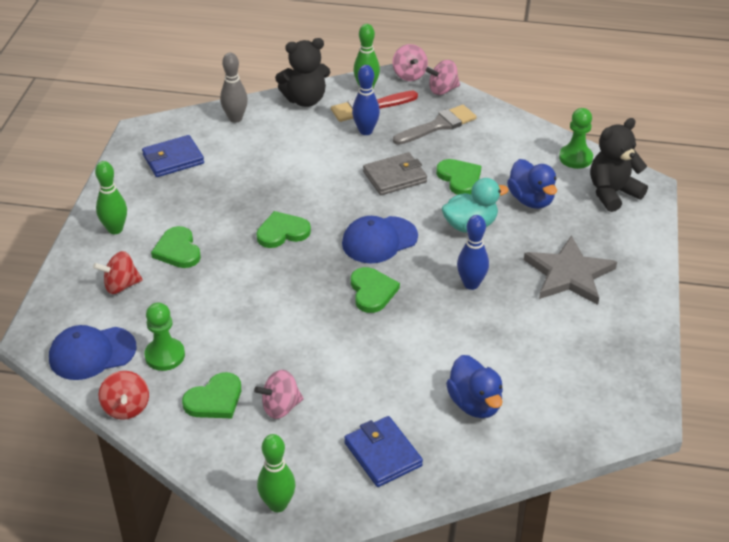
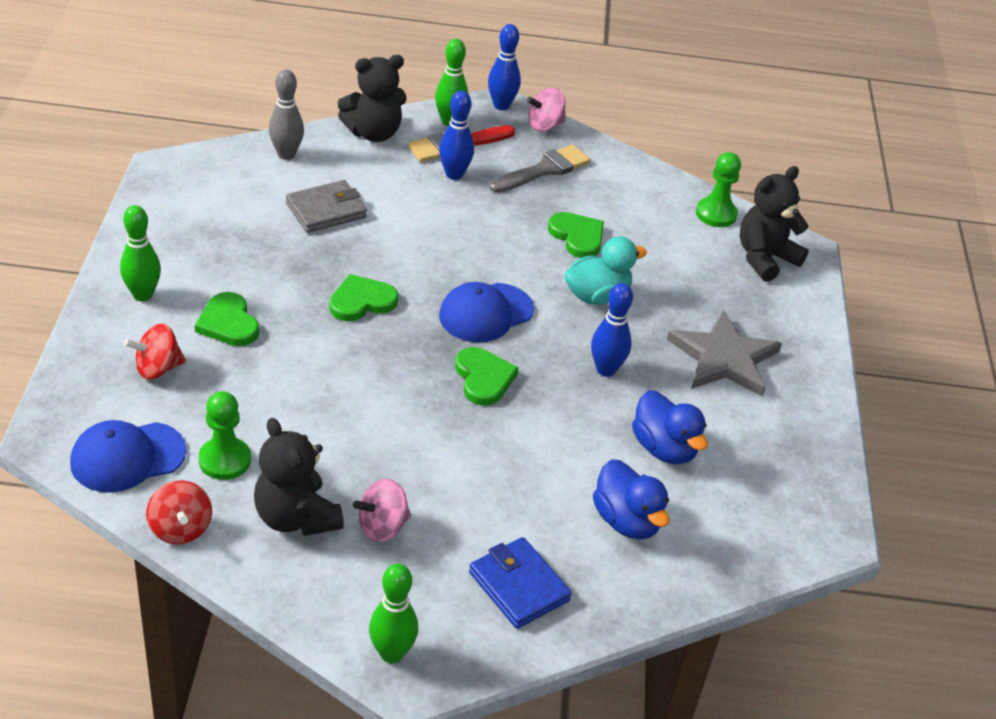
camera: 10 degrees left, 0 degrees up
blue wallet [142,135,204,177] -> none
green heart [182,372,241,418] -> black teddy bear [254,418,344,536]
grey wallet [363,152,427,195] -> grey wallet moved to [286,180,367,233]
pink spinning top [392,44,428,81] -> blue bowling pin [488,24,521,110]
blue duck [507,159,557,209] -> blue duck moved to [632,390,708,464]

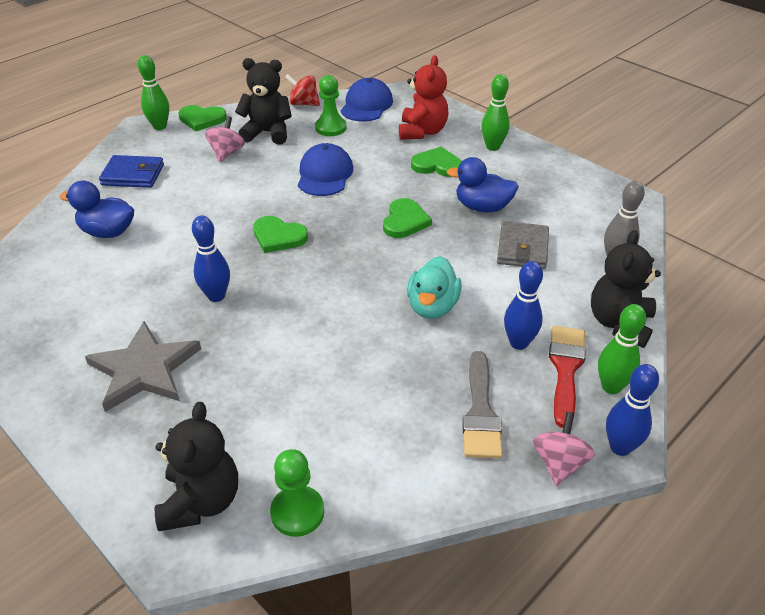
camera: 135 degrees right, 0 degrees up
red spinning top [124,323,186,380] -> red teddy bear [399,55,448,140]
blue cap [439,282,534,342] -> blue cap moved to [298,143,353,196]
green heart [548,212,604,258] -> green heart moved to [178,105,227,131]
turquoise duck [564,236,647,305] -> turquoise duck moved to [407,256,462,319]
blue duck [632,390,708,464] -> blue duck moved to [446,157,519,212]

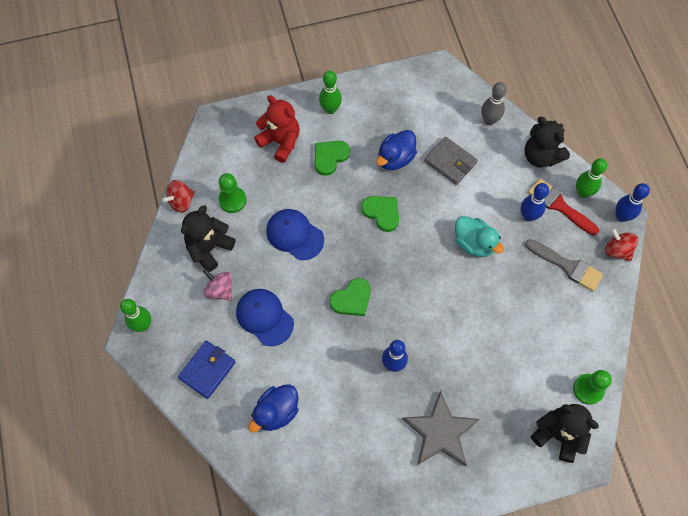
camera: 60 degrees left, 25 degrees up
green heart [178,105,227,131] -> none
blue cap [341,78,393,122] -> blue cap moved to [236,289,294,346]
pink spinning top [533,411,595,486] -> red spinning top [605,228,638,261]

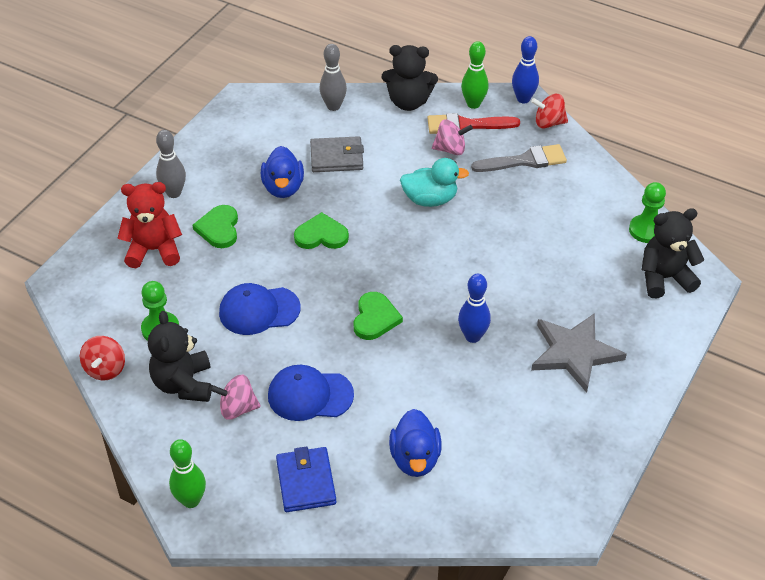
camera: 45 degrees left, 20 degrees down
green bowling pin [319,70,342,114] -> grey bowling pin [156,130,186,198]
blue bowling pin [521,183,549,222] -> pink spinning top [432,119,473,155]

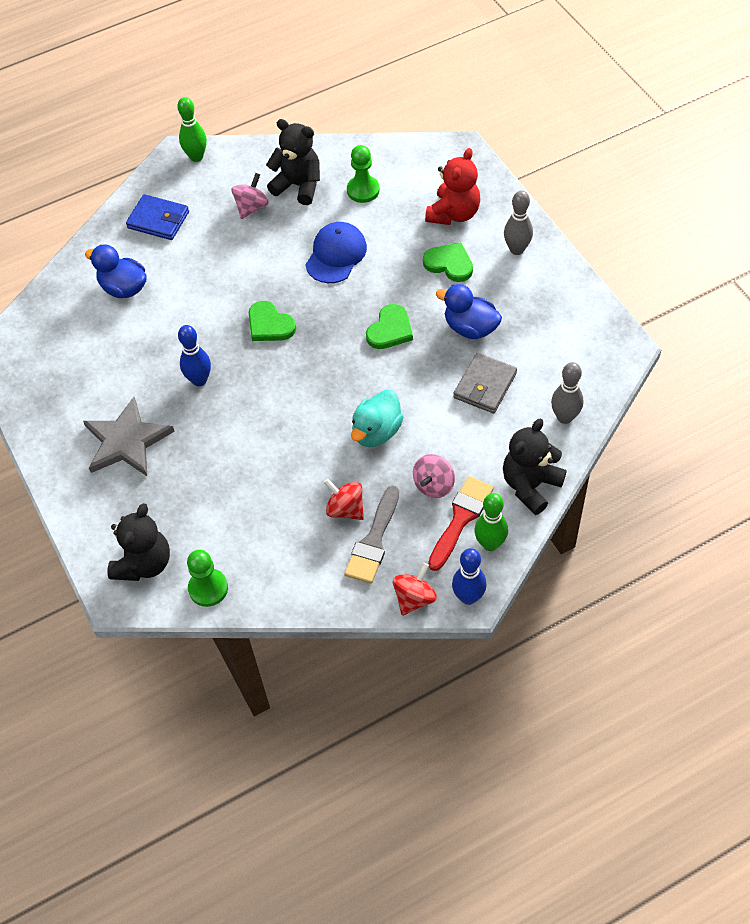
camera: 125 degrees right, 10 degrees up
red spinning top [80,336,125,380] -> red spinning top moved to [324,478,364,520]
blue cap [268,365,354,421] -> none

